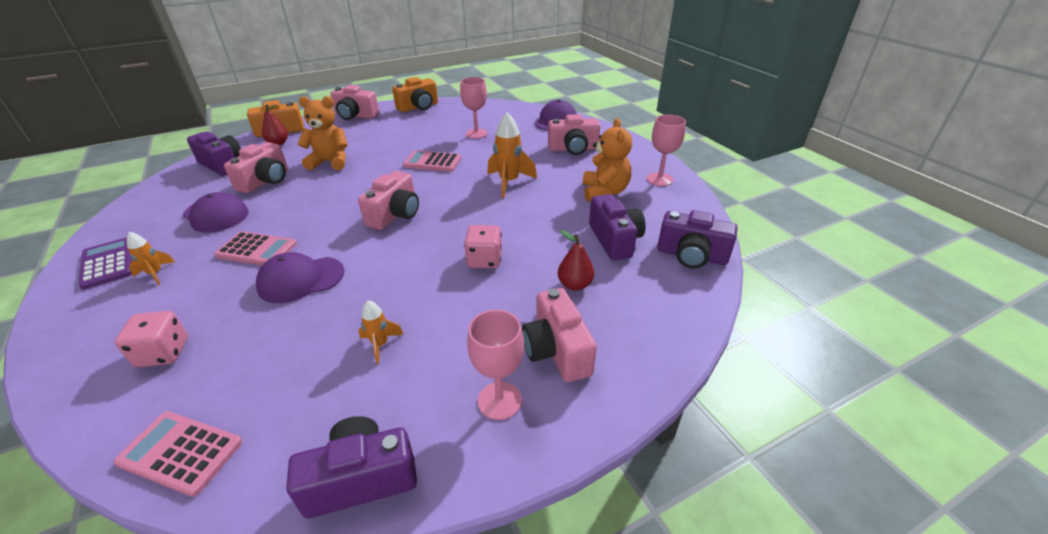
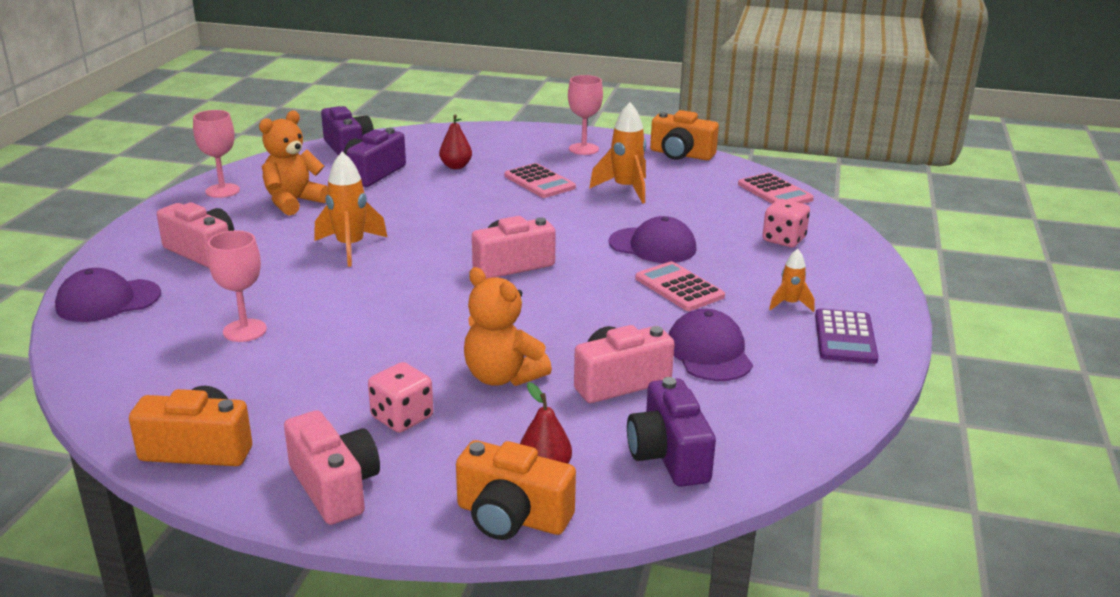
camera: 140 degrees left, 10 degrees down
purple camera [286,416,417,518] -> orange camera [650,110,719,160]
orange rocket [359,300,404,364] -> orange rocket [589,102,646,204], size x1.79
pink calculator [403,150,461,172] -> pink calculator moved to [504,163,576,198]
pink dice [464,225,502,268] -> pink dice moved to [368,362,433,433]
pink camera [522,288,597,382] -> none

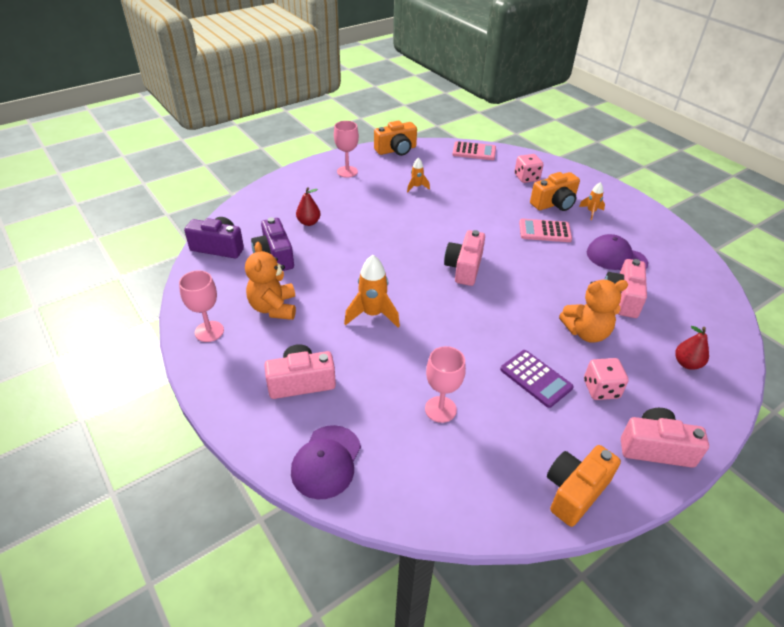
camera: 50 degrees left, 15 degrees up
orange camera [456,440,576,540] -> orange camera moved to [530,172,580,211]
pink calculator [504,163,576,198] -> none
orange rocket [589,102,646,204] -> orange rocket [407,157,430,192], size x0.56
purple cap [609,216,696,263] -> none
purple camera [627,377,716,487] -> none
purple calculator [815,309,879,364] -> purple calculator moved to [500,350,574,408]

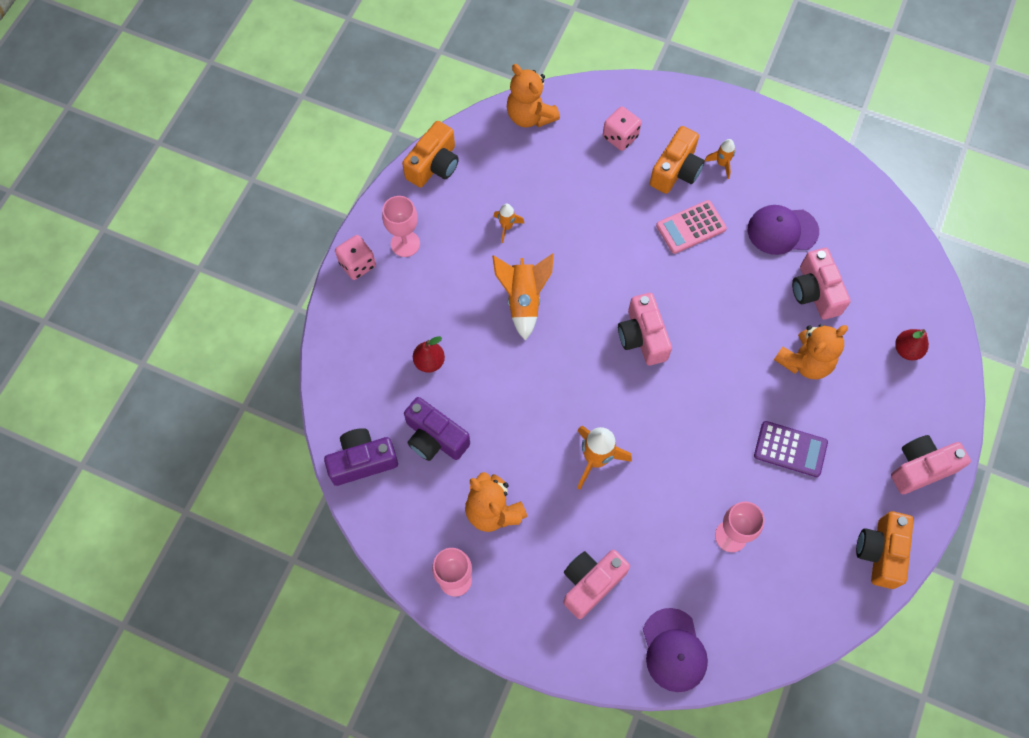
camera: 30 degrees left, 25 degrees up
pink calculator [452,141,496,160] -> orange teddy bear [507,64,560,128]
pink dice [584,358,629,400] -> pink dice moved to [335,235,376,280]
none -> orange rocket [492,254,554,341]

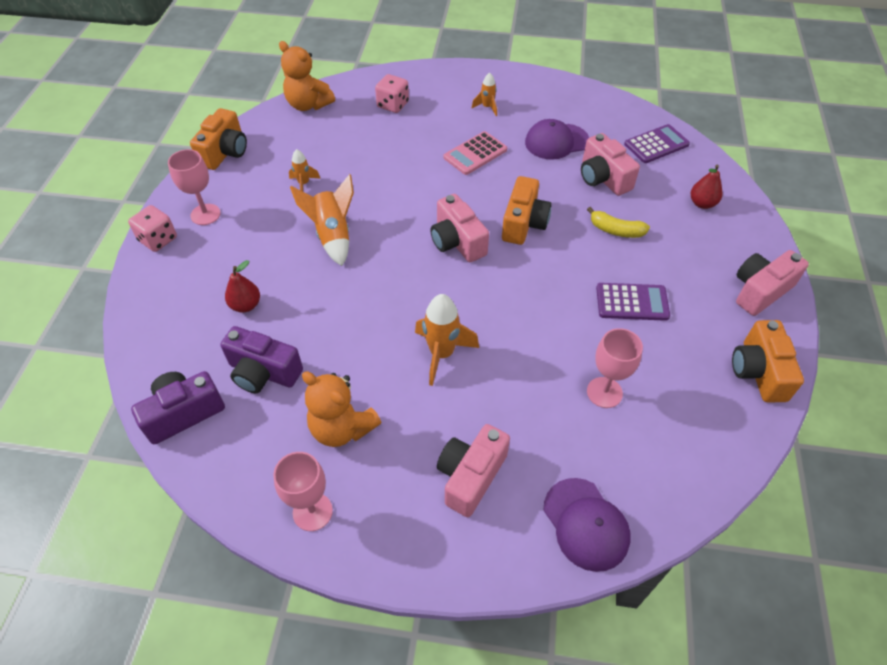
camera: 15 degrees left, 15 degrees down
orange camera [650,126,704,194] -> orange camera moved to [502,176,552,245]
orange teddy bear [774,324,848,379] -> yellow banana [587,207,650,238]
none -> purple calculator [624,124,690,163]

